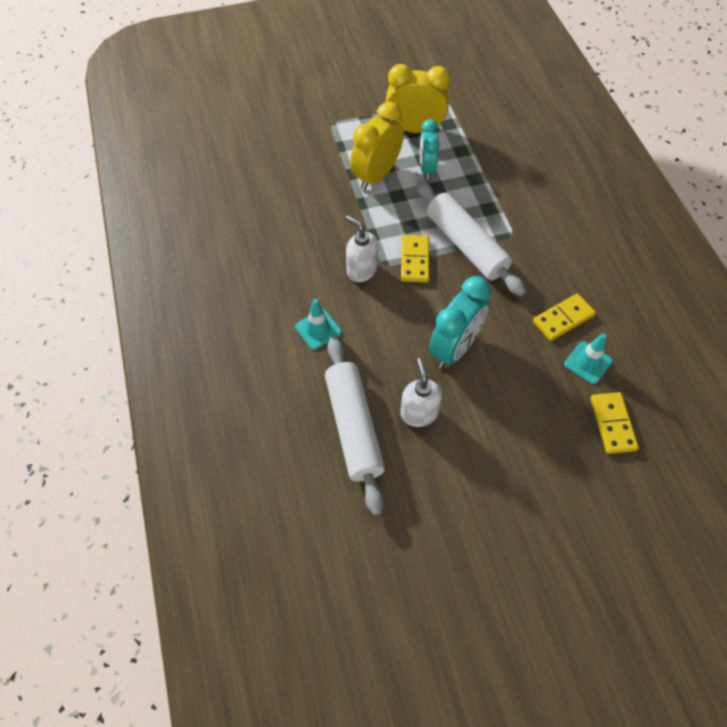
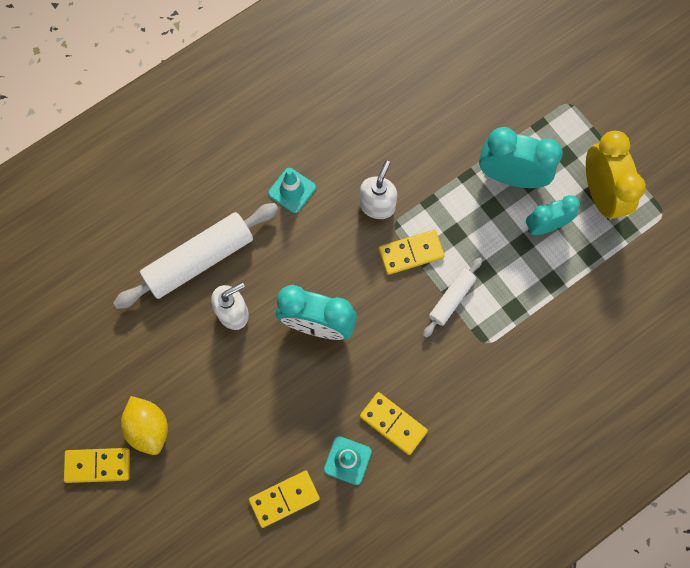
camera: 70 degrees right, 15 degrees up
yellow clock [350,102,403,191] -> turquoise clock [479,127,563,188]
white rolling pin [416,181,526,296] -> white rolling pin [423,257,482,338], size x0.53
none -> yellow domino [64,448,130,483]
none -> yellow lemon [121,396,168,455]

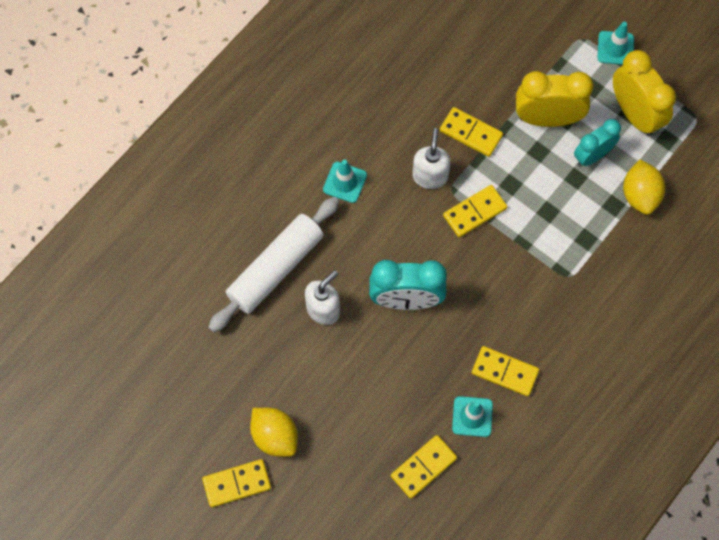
camera: 15 degrees left, 5 degrees down
white rolling pin [423,257,482,338] -> none
turquoise clock [479,127,563,188] -> yellow clock [516,71,593,127]
none -> yellow domino [440,107,503,157]
none -> turquoise traffic cone [598,22,634,65]
none -> yellow lemon [623,159,665,215]

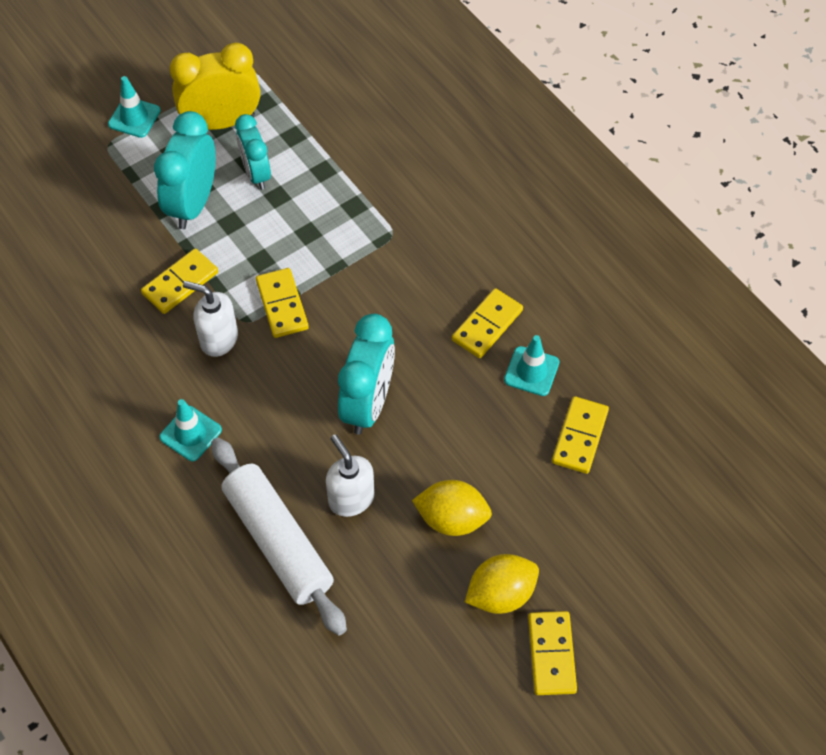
camera: 75 degrees left, 10 degrees down
yellow domino [391,435,457,499] -> yellow domino turned 45 degrees clockwise [552,396,609,474]
yellow clock [516,71,593,127] -> turquoise clock [154,111,216,229]
yellow lemon [623,159,665,215] -> yellow lemon moved to [412,480,492,536]

